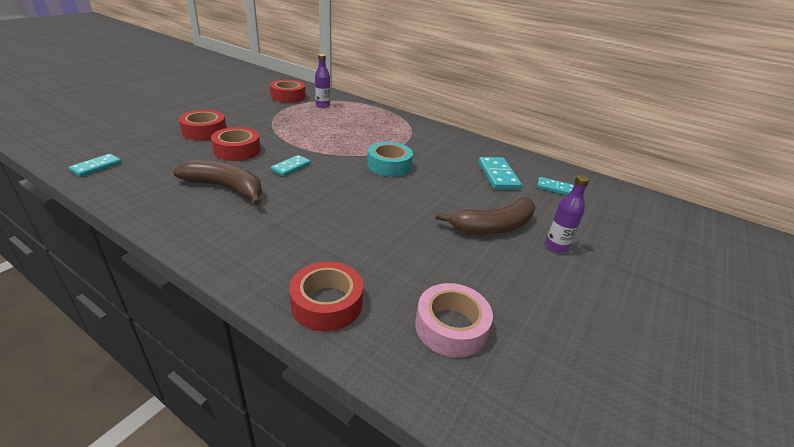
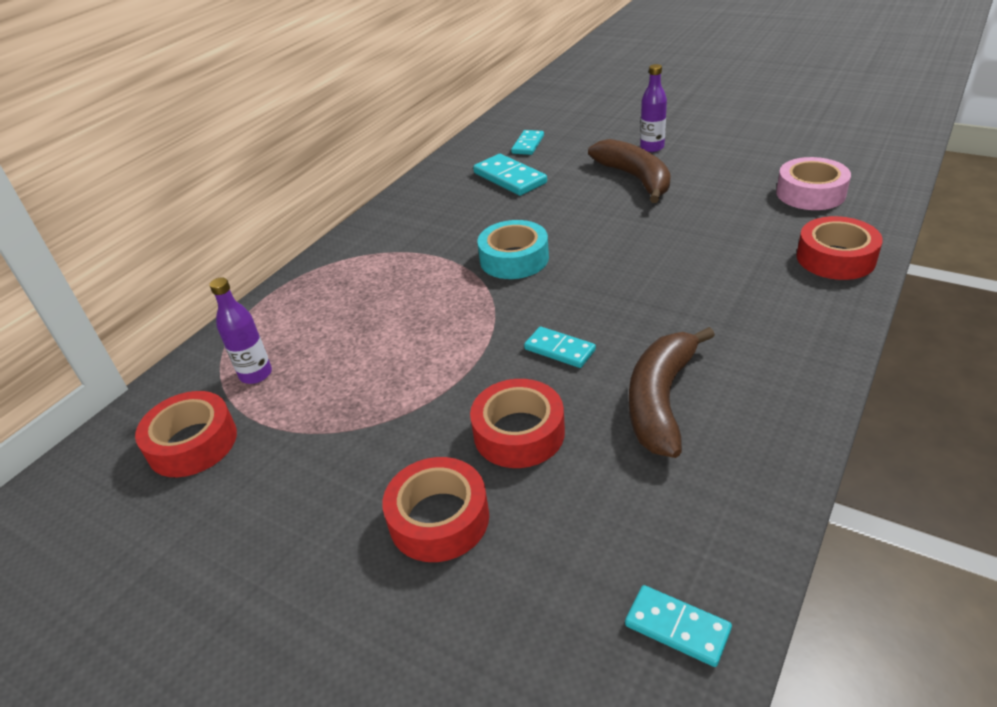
camera: 85 degrees left, 5 degrees up
turquoise domino [478,157,522,189] -> turquoise domino turned 60 degrees clockwise [473,154,547,196]

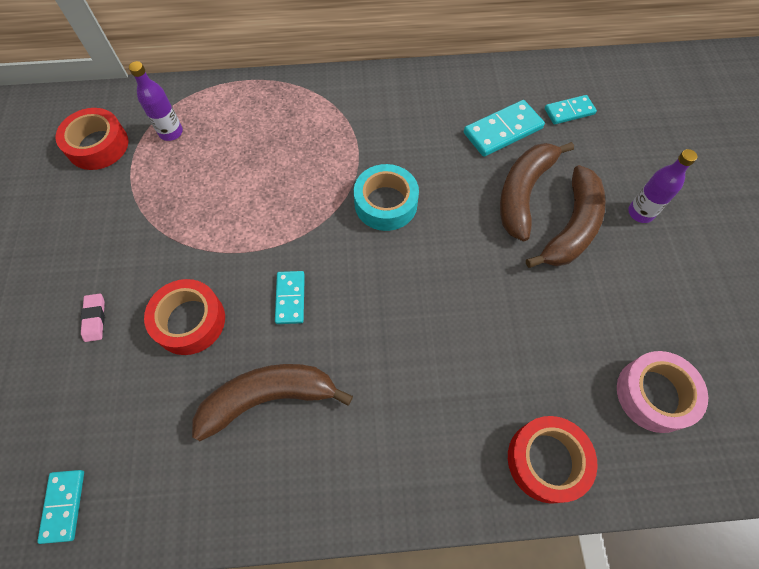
camera: 50 degrees right, 25 degrees up
red tape [382,457,489,562] -> pink eraser [81,294,105,342]
turquoise domino [473,154,547,196] -> turquoise domino turned 45 degrees clockwise [464,100,545,157]
none -> brown banana [500,142,574,241]

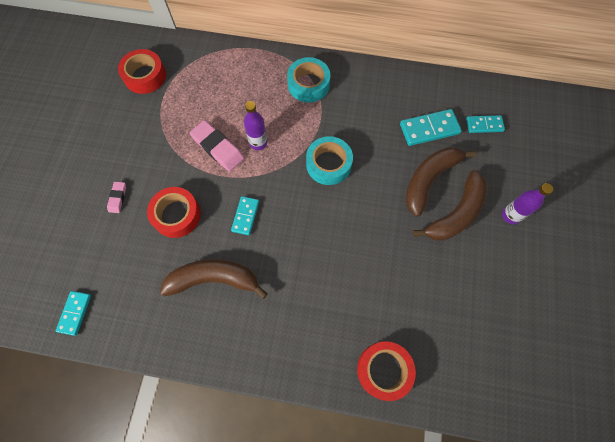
camera: 15 degrees right, 5 degrees up
purple bottle [129,61,183,141] -> purple bottle moved to [244,101,267,150]
pink tape [617,351,708,433] -> none
none -> pink eraser [190,120,244,172]
none -> turquoise tape [287,57,330,102]

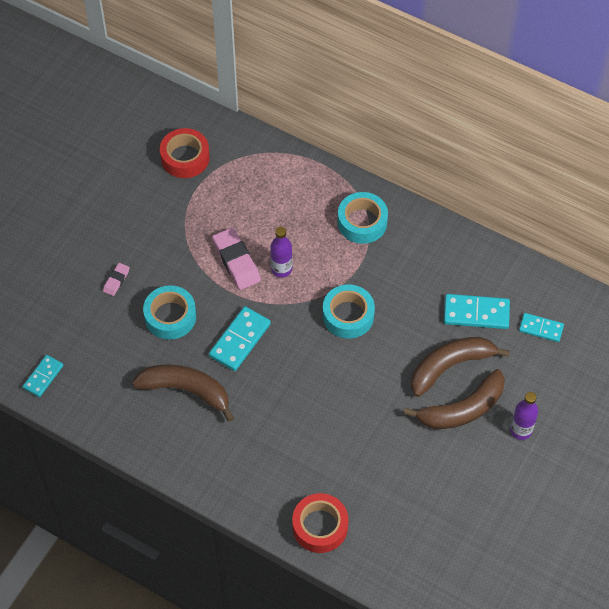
camera: 20 degrees right, 10 degrees down
red tape [147,187,201,238] -> turquoise tape [143,285,196,340]
turquoise domino [231,196,259,235] -> turquoise domino [209,306,271,371], size x1.57

